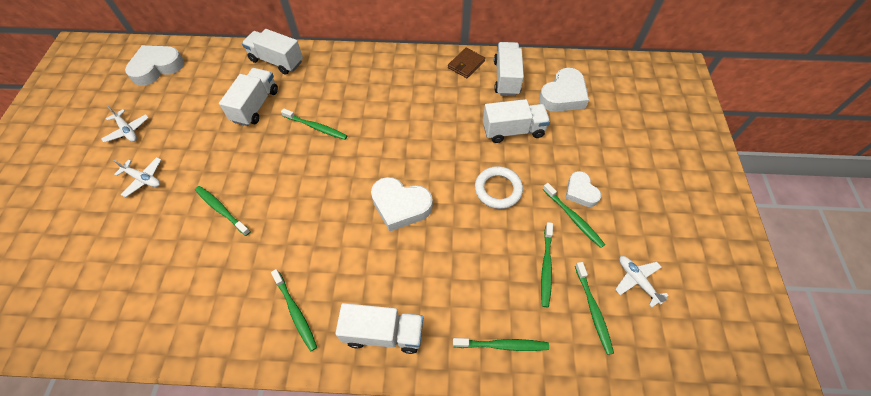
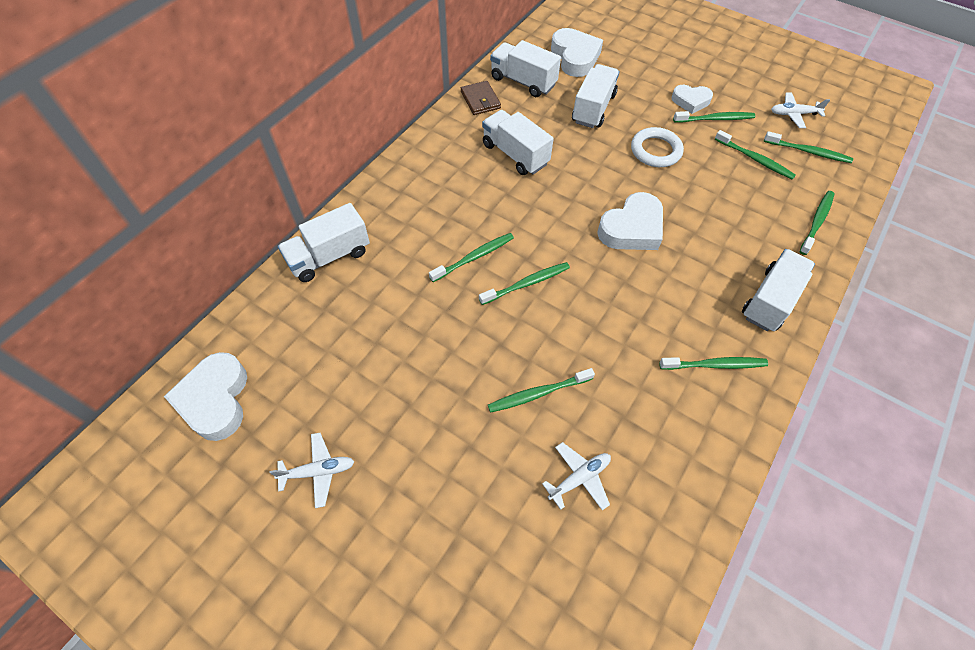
camera: 60 degrees left, 0 degrees up
white plane [114,157,161,197] -> white plane moved to [542,442,611,510]
white truck [219,68,278,126] -> white truck moved to [482,110,554,175]
none -> green toothbrush [479,262,570,305]

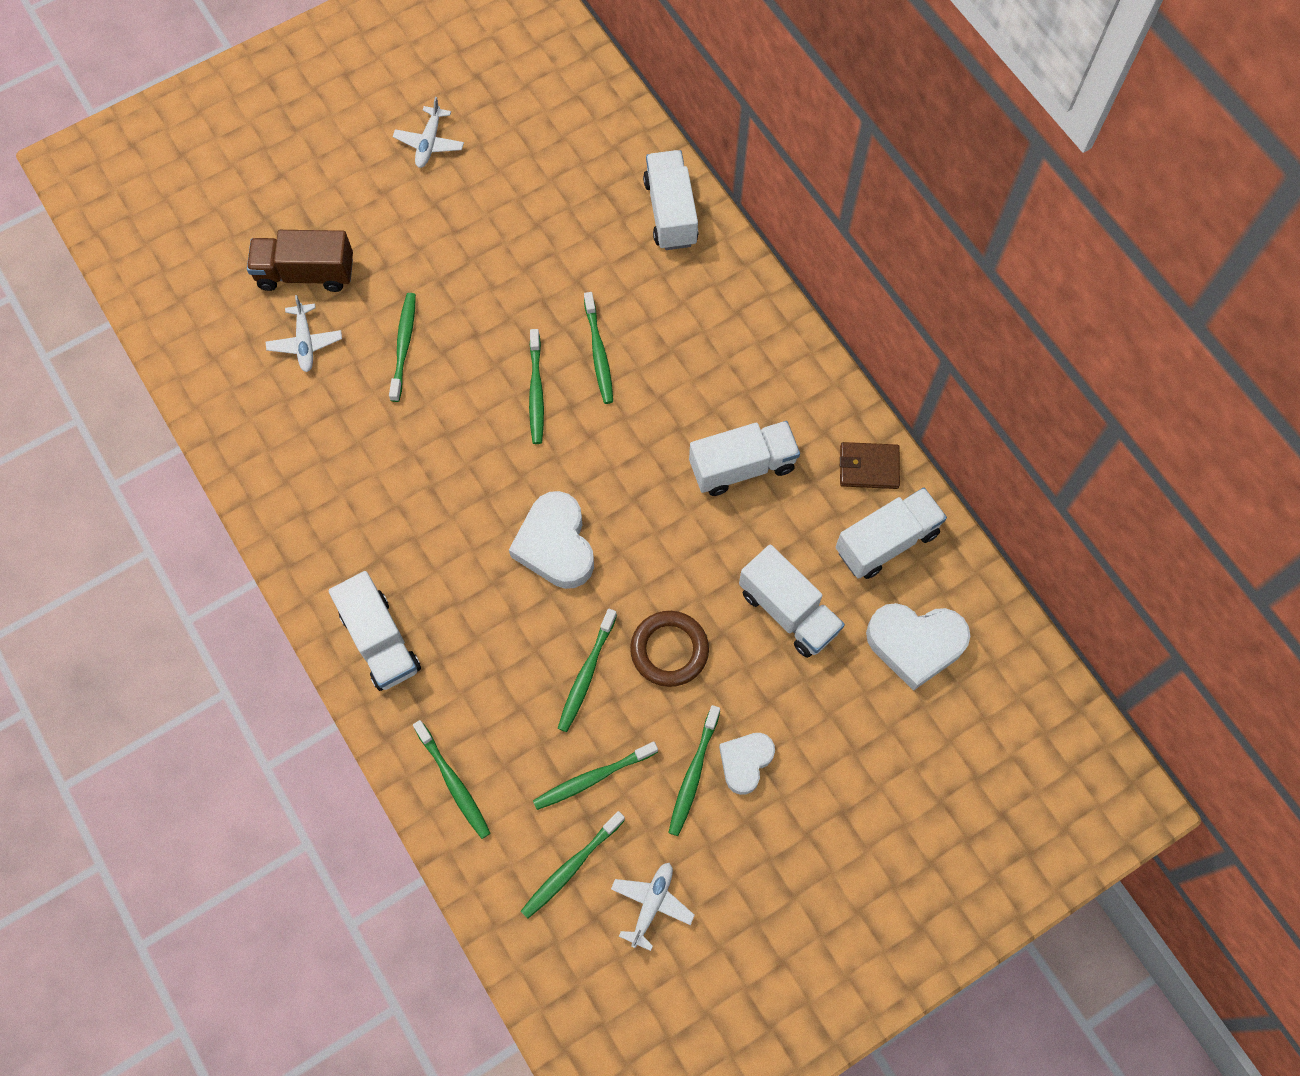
camera: 115 degrees right, 10 degrees up
white heart [164,352,247,441] -> none
white ring [631,127,684,167] -> brown ring [630,611,709,687]
green toothbrush [659,357,768,370] -> green toothbrush moved to [558,608,617,732]
none -> brown truck [247,230,353,292]

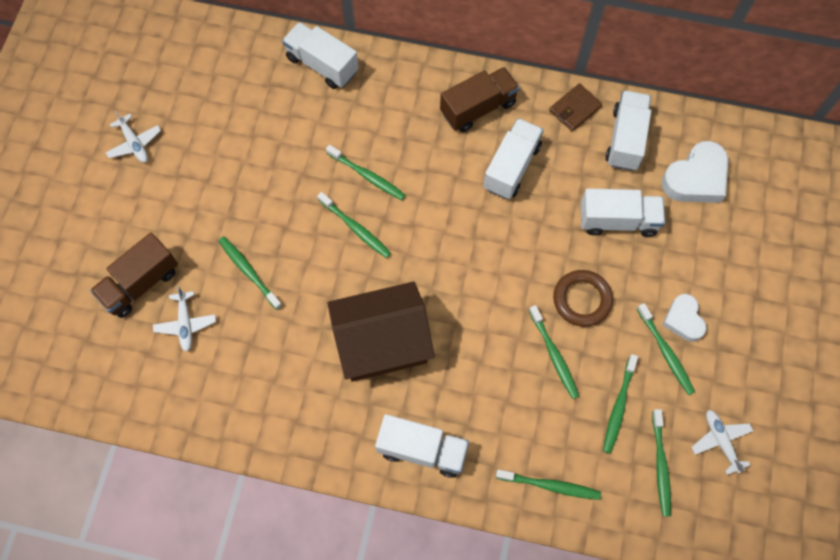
camera: 45 degrees left, 0 degrees up
white plane [266,295,342,372] -> white plane turned 45 degrees clockwise [153,286,216,352]
white heart [509,491,594,589] -> none
none -> brown house [328,282,435,382]
none -> brown truck [440,67,520,132]

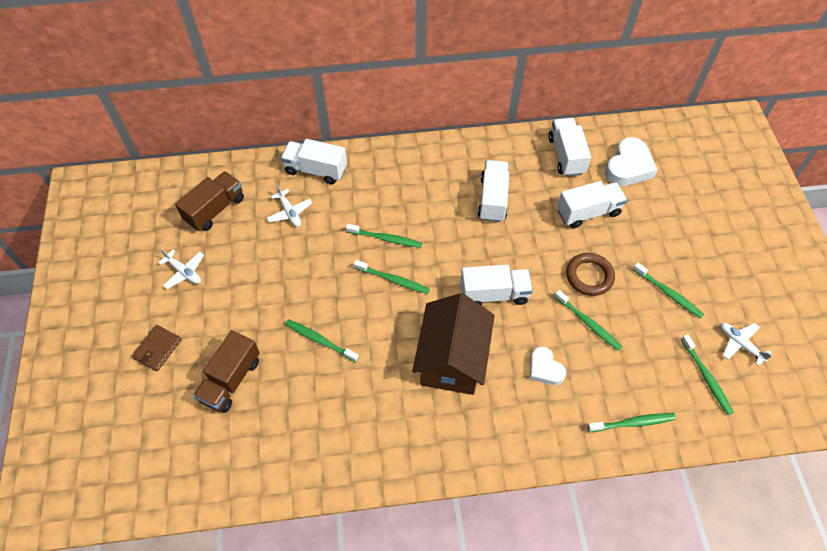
camera: 20 degrees left, 10 degrees down
white plane [153,286,216,352] -> white plane moved to [267,185,312,227]
brown house [328,282,435,382] -> brown house turned 45 degrees counterclockwise [412,293,495,395]
white truck [375,414,469,478] -> white truck moved to [461,265,533,305]
brown truck [440,67,520,132] -> brown truck moved to [175,171,244,231]
brown wallet [549,83,603,132] -> brown wallet moved to [131,325,182,371]
green toothbrush [603,354,638,454] -> none
white heart [662,294,707,342] -> white heart moved to [530,346,566,385]

